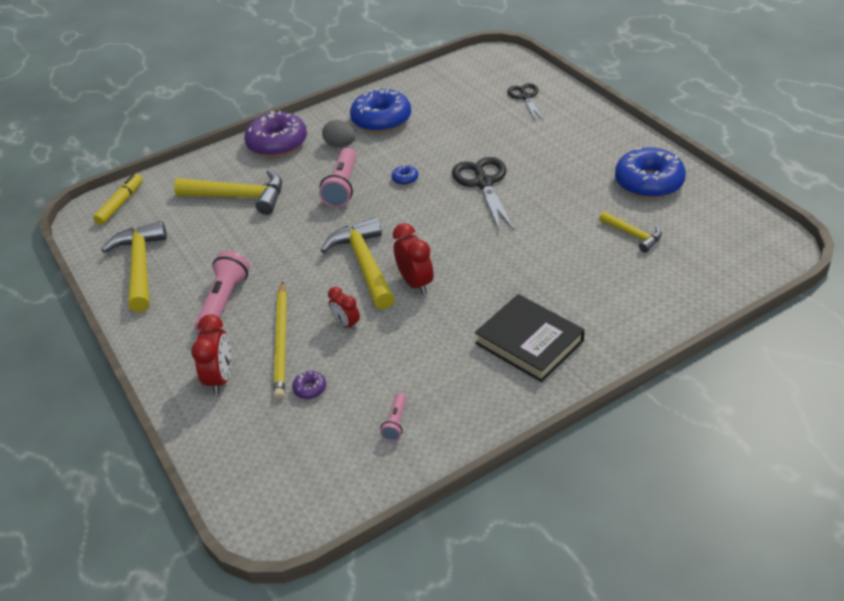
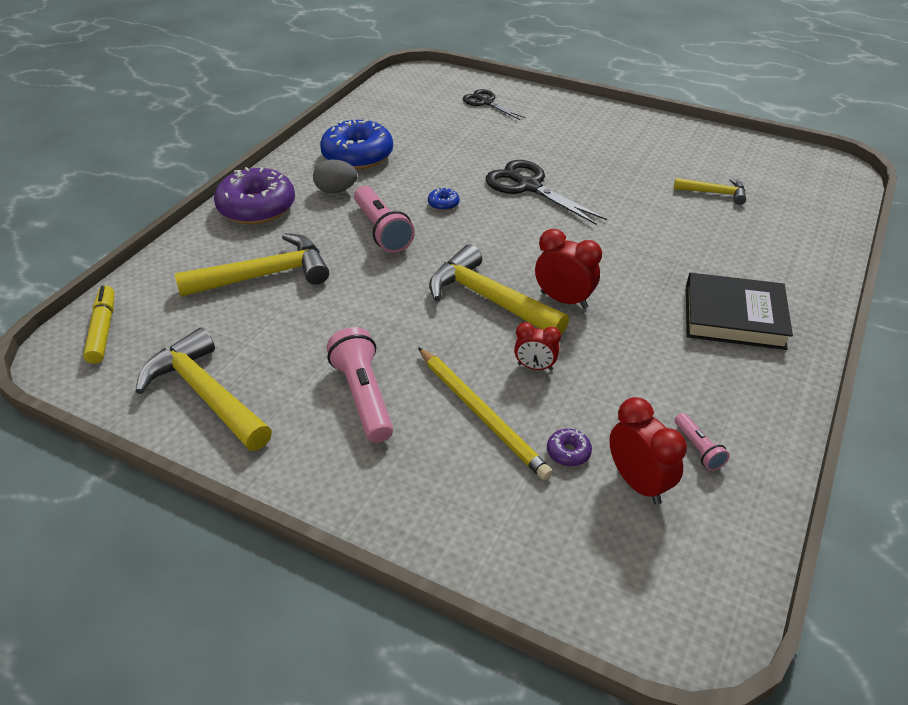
camera: 35 degrees left, 0 degrees up
red clock [191,314,232,395] -> red clock moved to [609,397,687,505]
blue donut [615,147,686,198] -> none

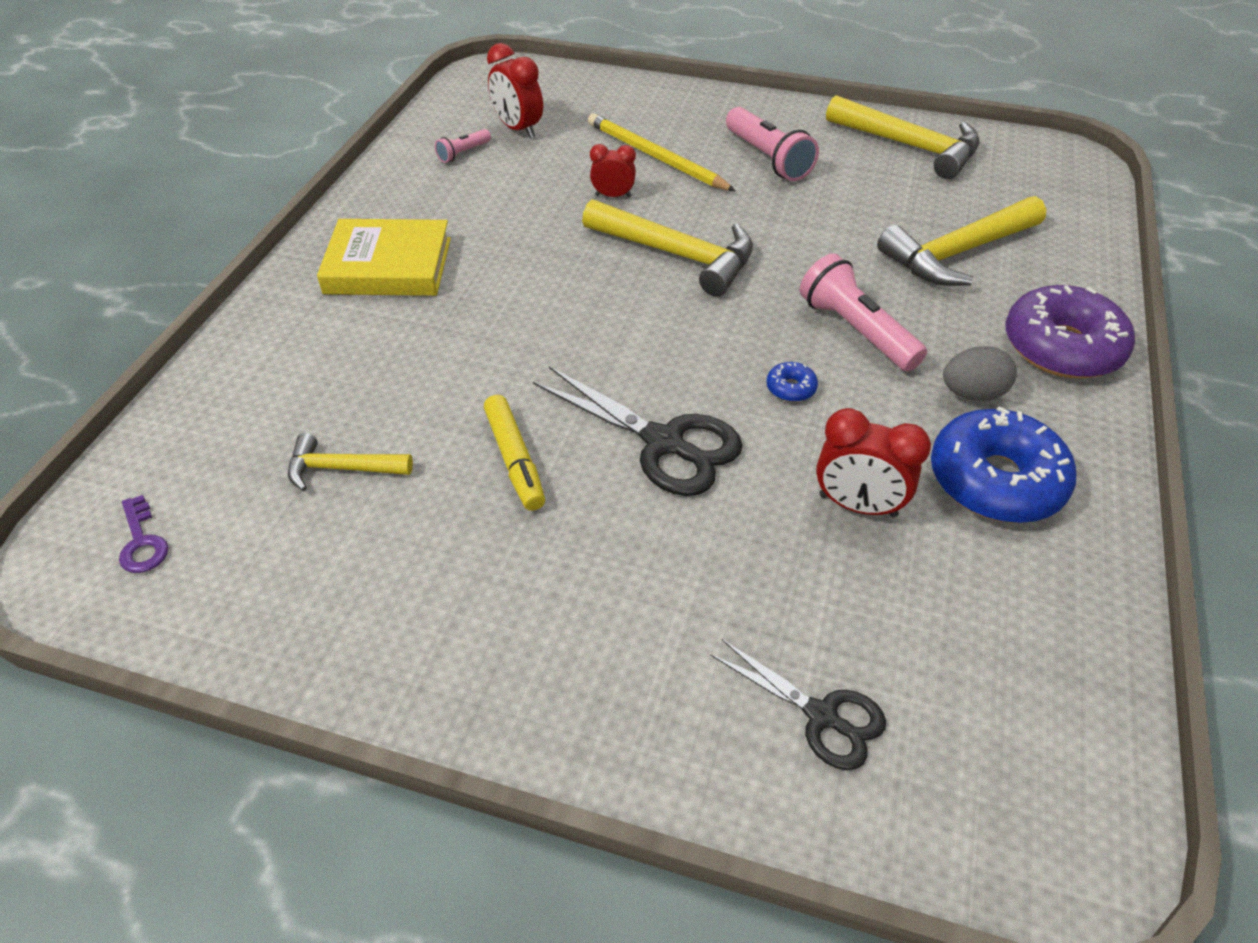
camera: 170 degrees right, 5 degrees up
yellow marker [83,286,114,364] -> yellow marker moved to [484,395,545,511]
red clock [535,229,602,309] -> red clock moved to [816,408,931,517]
purple donut [547,429,592,466] -> none
pink flashlight [675,413,730,471] -> pink flashlight turned 105 degrees counterclockwise [435,129,491,163]
black book [686,273,793,350] -> yellow book [317,219,451,296]
none -> purple key [119,495,168,573]

